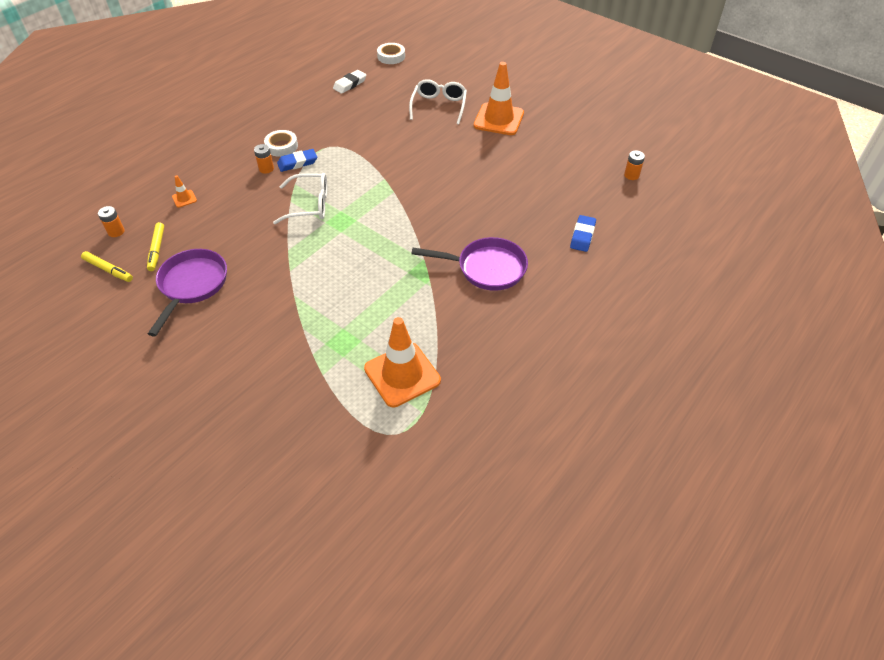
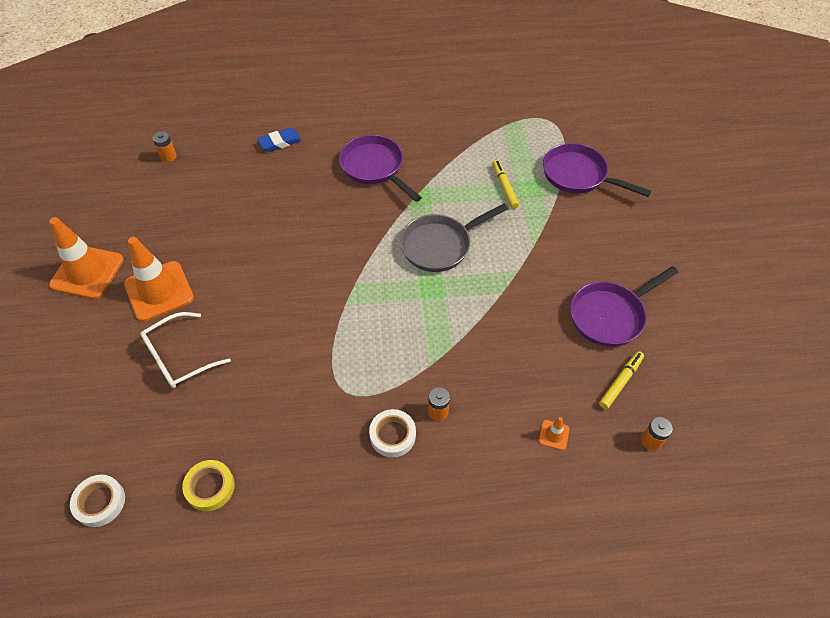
camera: 135 degrees left, 5 degrees up
yellow marker [81,251,133,282] -> yellow marker moved to [492,160,519,209]
white glasses [273,173,327,224] -> none
blue eraser [277,149,317,172] -> none
white eraser [333,70,366,94] -> yellow tape [182,460,235,511]
orange traffic cone [364,317,441,407] -> orange traffic cone moved to [49,217,124,299]
none -> grey pan [400,204,508,272]
none -> purple pan [543,143,652,197]

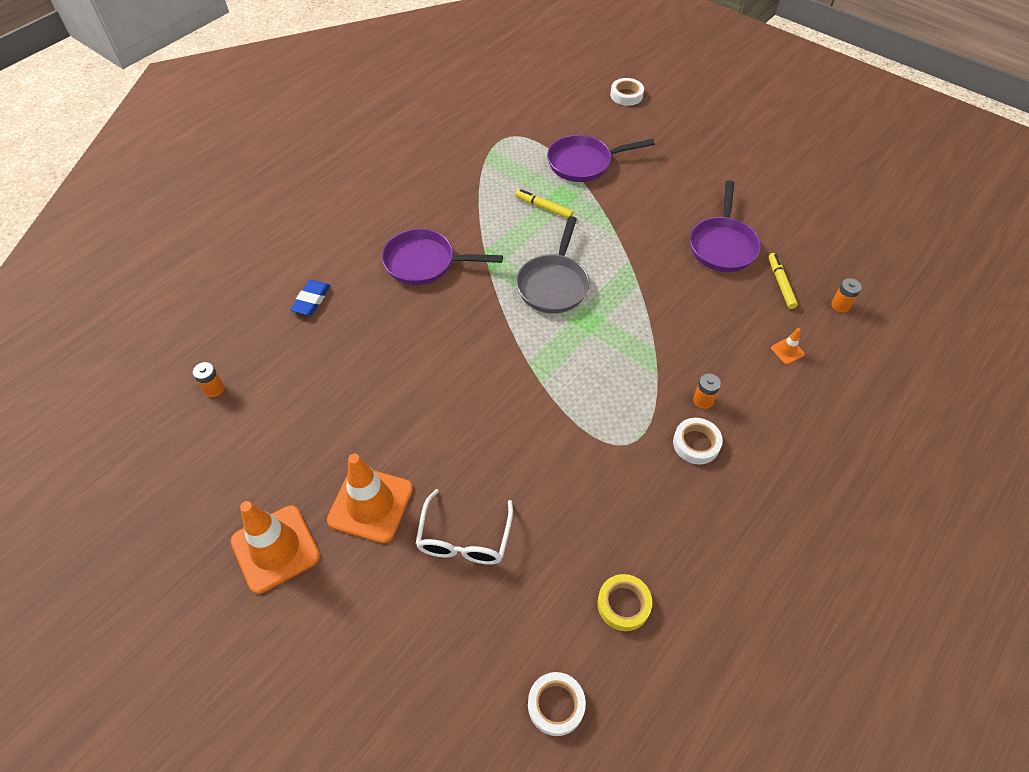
camera: 45 degrees left, 0 degrees up
none -> white tape [610,78,644,106]

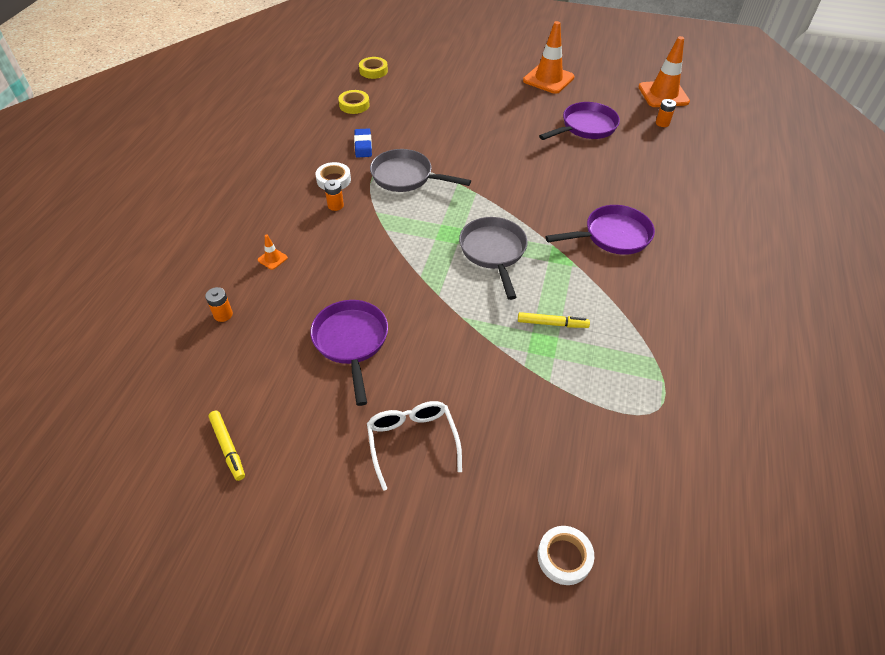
camera: 155 degrees right, 5 degrees down
blue eraser [290,280,330,315] -> blue eraser moved to [354,128,372,158]
orange traffic cone [327,454,413,543] -> orange traffic cone moved to [638,36,690,107]
white glasses [416,489,513,564] -> white glasses moved to [367,401,462,491]
white tape [528,672,586,736] -> yellow tape [359,57,388,79]
purple pan [547,135,655,182] -> purple pan moved to [539,102,620,140]
yellow marker [769,253,798,309] -> yellow marker moved to [208,411,245,481]
none -> grey pan [370,149,471,192]

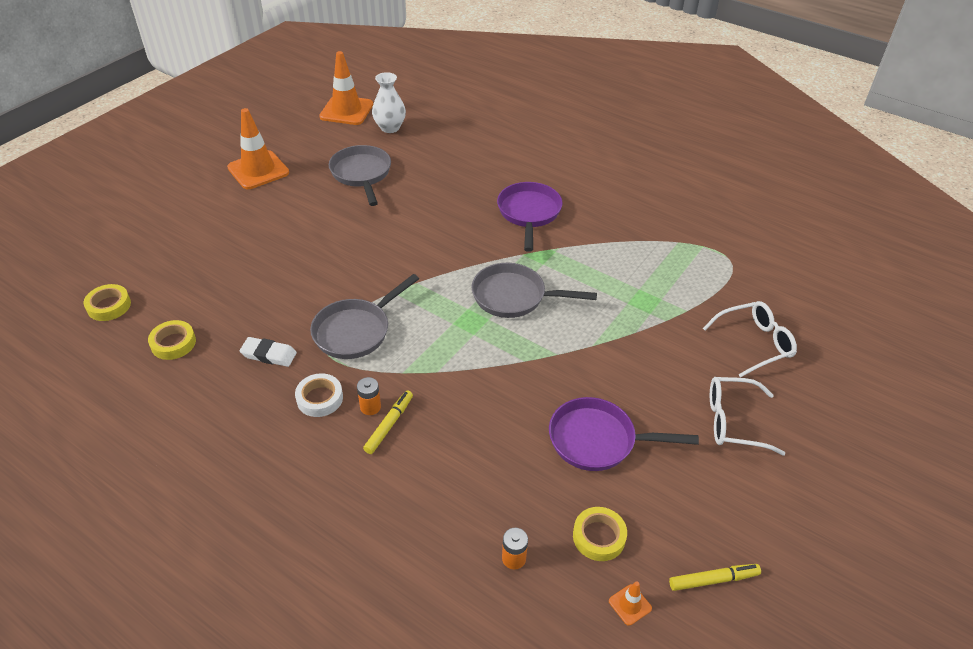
camera: 70 degrees left, 5 degrees down
orange traffic cone [258,235,288,270] -> orange traffic cone moved to [609,581,652,626]
blue eraser [354,128,372,158] -> white eraser [240,337,297,367]
yellow marker [518,312,590,328] -> yellow marker moved to [363,390,413,454]
white tape [537,526,594,585] -> none
purple pan [539,102,620,140] -> grey pan [329,145,391,206]
orange battery [656,99,676,127] -> white vase [372,72,406,133]
none -> yellow tape [573,507,627,561]
none -> white glasses [703,301,797,378]

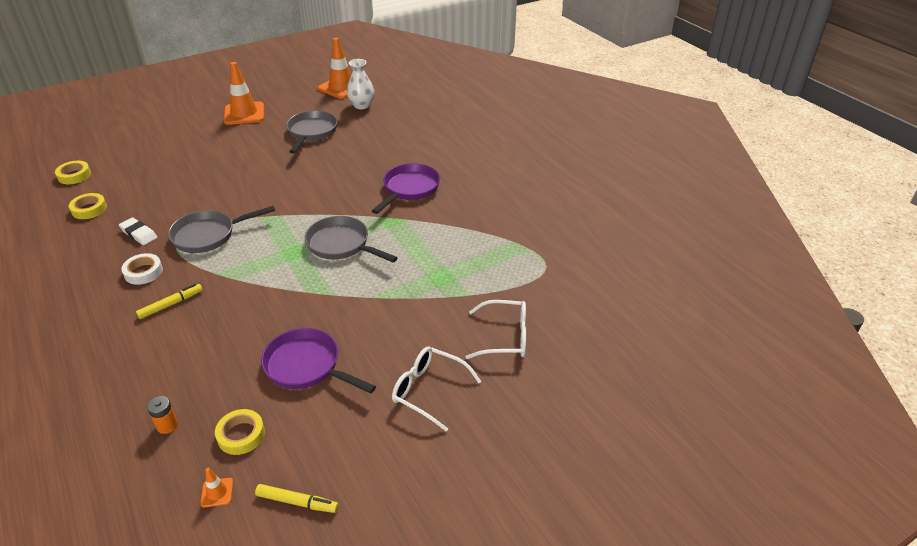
camera: 25 degrees right, 5 degrees down
orange battery [357,377,381,415] -> none

